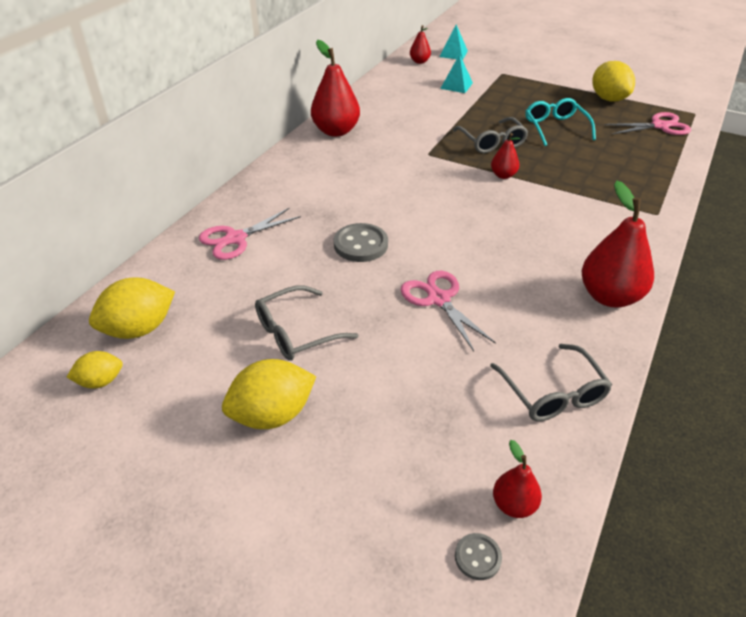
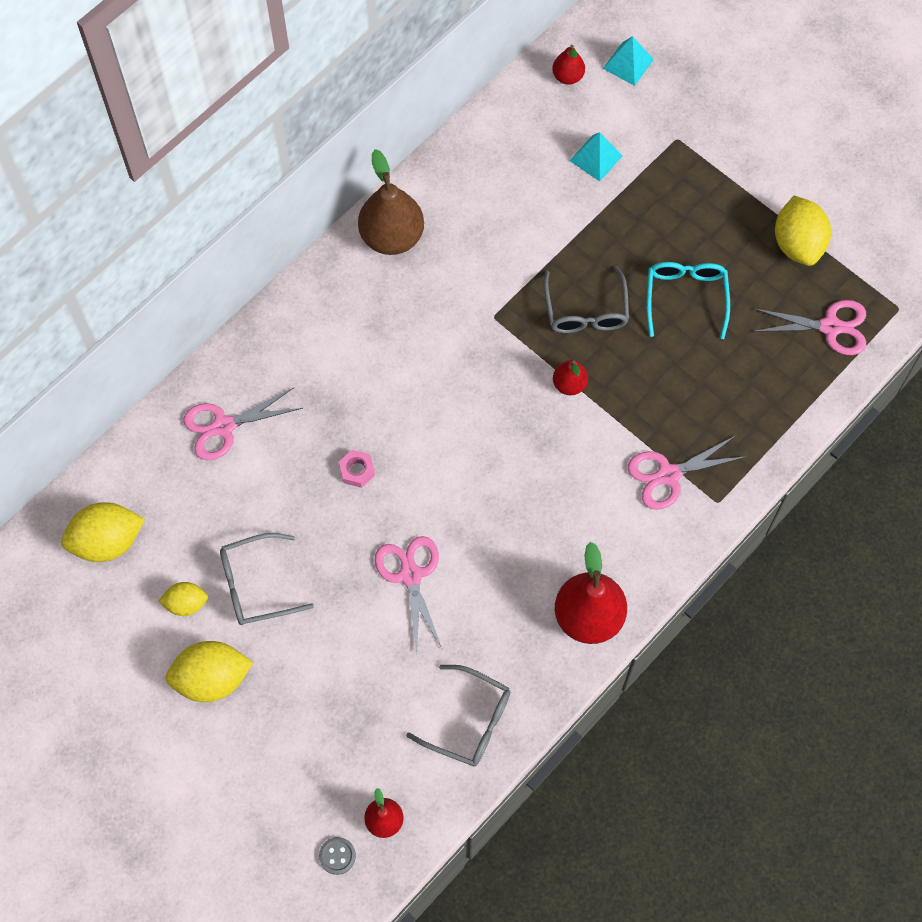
camera: 15 degrees right, 25 degrees up
yellow lemon [67,351,123,389] -> yellow lemon moved to [158,582,208,616]
red pear [311,40,360,137] -> brown pear [358,149,424,255]
grey button [334,223,388,262] -> pink nut [339,450,375,488]
grey glasses [490,344,612,421] -> grey glasses turned 60 degrees counterclockwise [406,665,511,766]
none -> pink scissors [628,435,748,510]

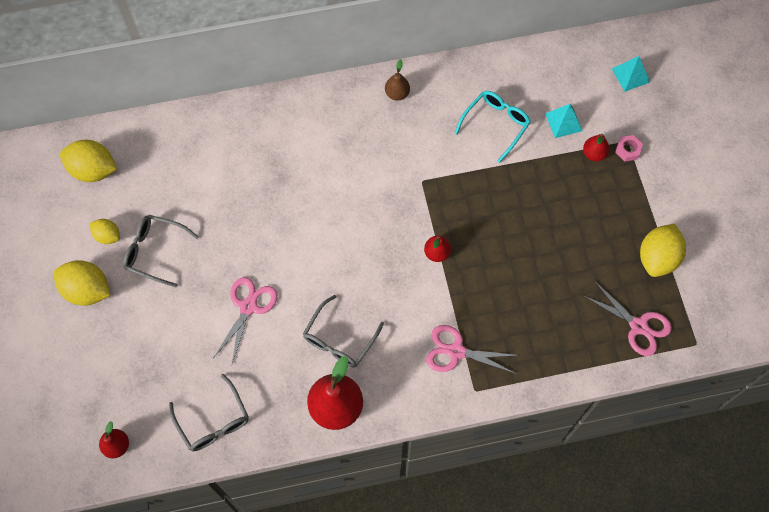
camera: 35 degrees right, 0 degrees up
pink scissors [183,387,303,460] -> none
grey button [319,837,356,875] -> none
pink nut [339,450,375,488] -> pink nut moved to [615,135,643,162]
brown pear [358,149,424,255] -> brown pear [385,59,410,101], size x0.52
grey glasses [543,266,629,333] -> grey glasses moved to [303,295,384,367]
red pear [552,45,585,85] -> red pear moved to [583,134,610,161]
turquoise glasses [647,262,730,339] -> turquoise glasses moved to [454,91,531,163]

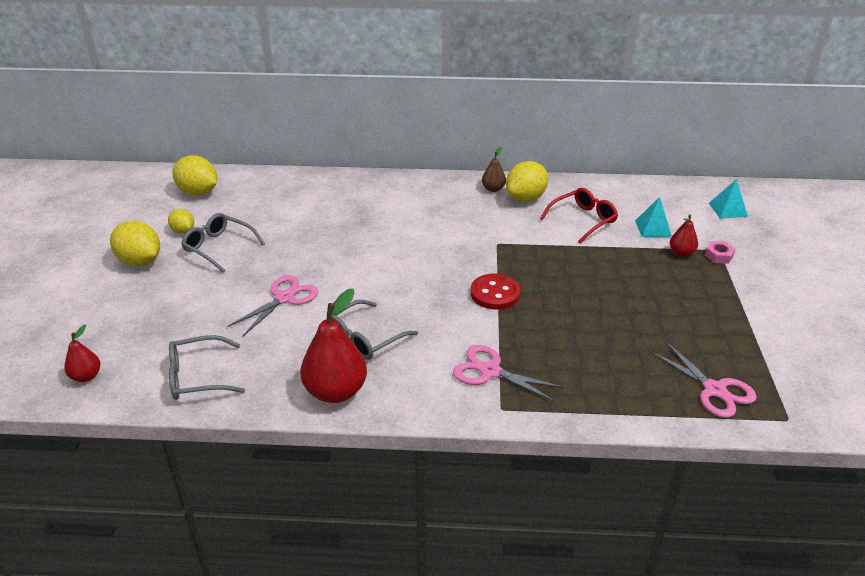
camera: 15 degrees right, 30 degrees down
grey glasses [169,374,249,452] -> grey glasses turned 90 degrees clockwise [169,335,245,400]
red pear [424,236,451,262] -> red button [471,274,521,310]
turquoise glasses [454,91,531,163] -> red glasses [540,188,618,243]
yellow lemon [640,223,686,277] -> yellow lemon moved to [506,161,548,202]

